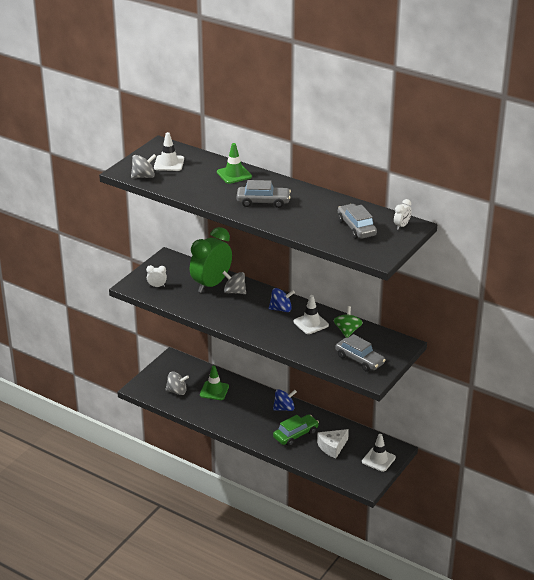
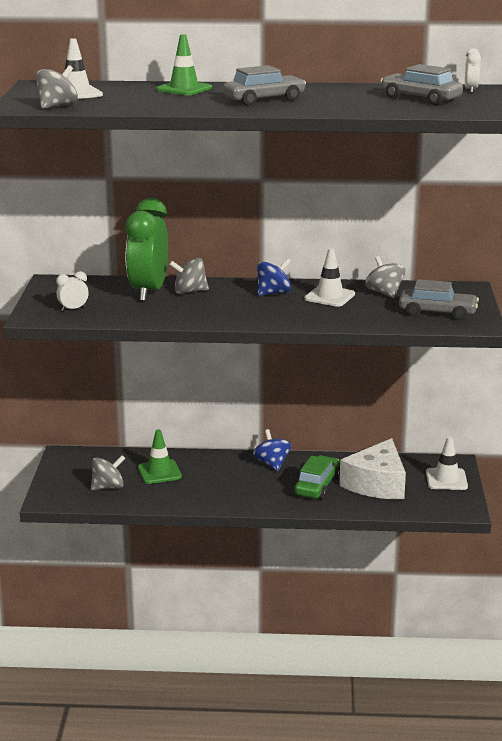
camera: 30 degrees left, 10 degrees down
blue spinning top [273,389,297,411] -> blue spinning top turned 60 degrees counterclockwise [253,429,291,471]
white cheese [317,429,349,458] -> white cheese [339,438,406,499], size x1.53
green spinning top [334,306,363,338] -> grey spinning top [365,256,405,298]

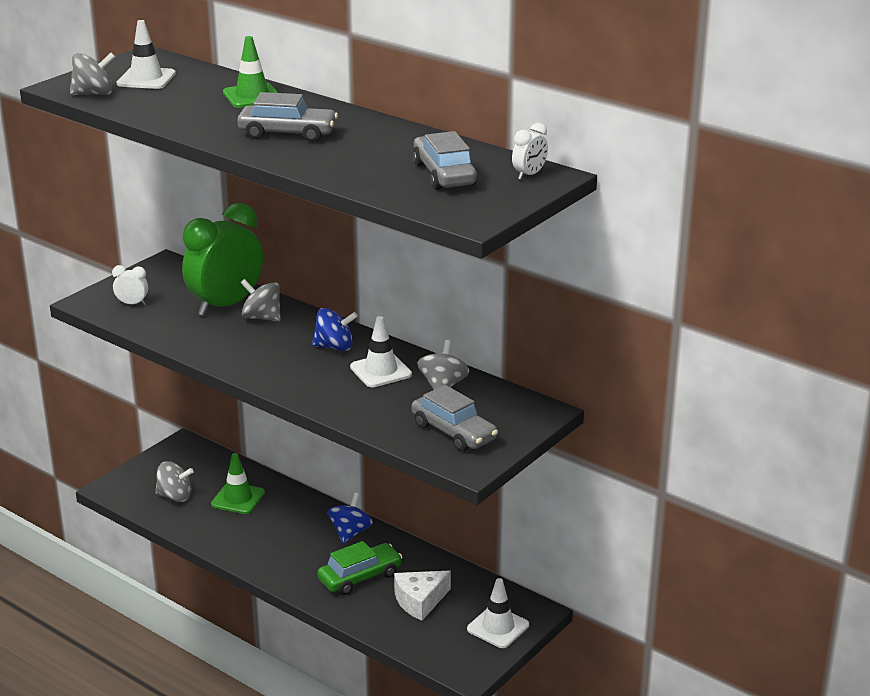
camera: 35 degrees right, 5 degrees up
white cheese [339,438,406,499] -> white cheese [394,571,451,621], size x0.65

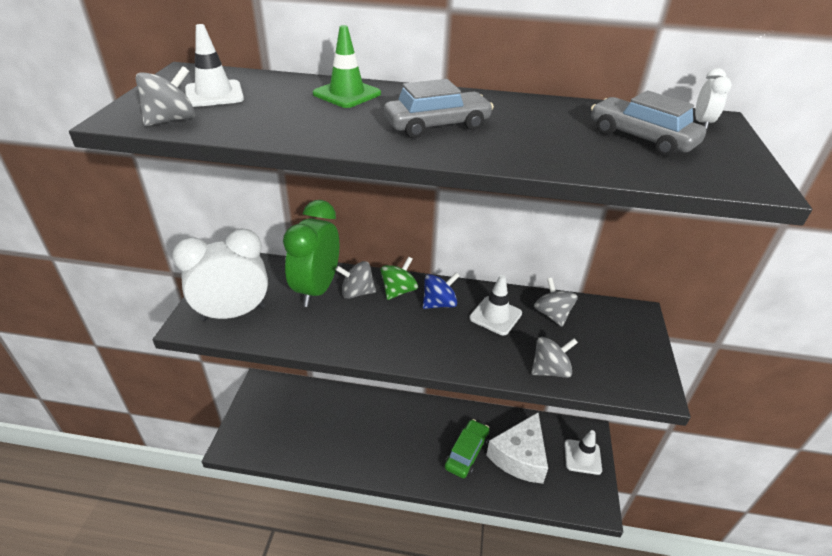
camera: 30 degrees left, 10 degrees up
white clock [112,265,148,305] -> white clock [172,229,268,321], size x2.43
grey spinning top [155,461,194,502] -> grey spinning top moved to [531,337,578,378]
green traffic cone [211,453,265,514] -> none
blue spinning top [328,493,373,544] -> none
white cheese [394,571,451,621] -> white cheese [486,412,548,484], size x1.53
grey car [412,385,498,452] -> none
none -> green spinning top [381,257,418,300]

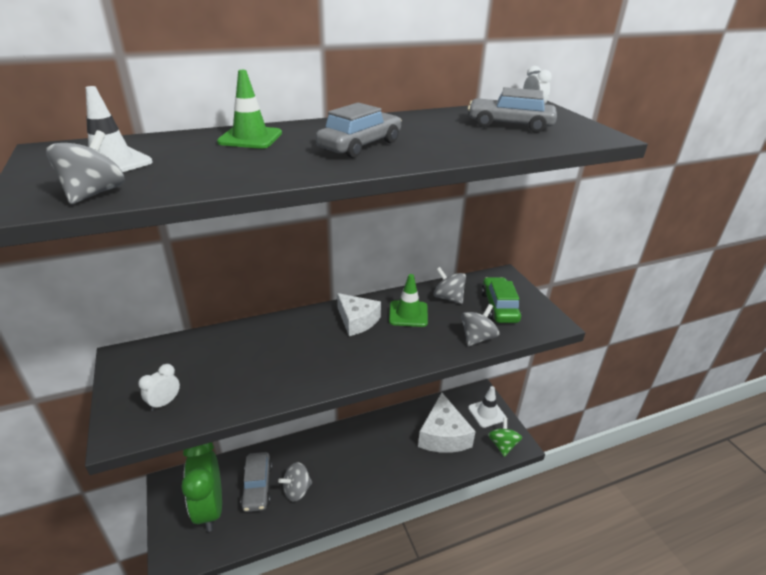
camera: 30 degrees left, 5 degrees down
white clock [172,229,268,321] -> white clock [138,364,180,411], size x0.41
green clock [283,200,339,307] -> green clock moved to [181,442,222,532]
grey spinning top [335,261,376,299] -> grey spinning top moved to [278,462,312,502]
green spinning top [381,257,418,300] -> green spinning top moved to [488,417,522,457]
blue spinning top [423,272,460,309] -> white cheese [337,293,381,336]
green car [445,419,489,478] -> green car moved to [481,277,521,323]
white traffic cone [469,275,522,335] -> green traffic cone [389,274,428,327]
none -> grey car [240,452,272,512]

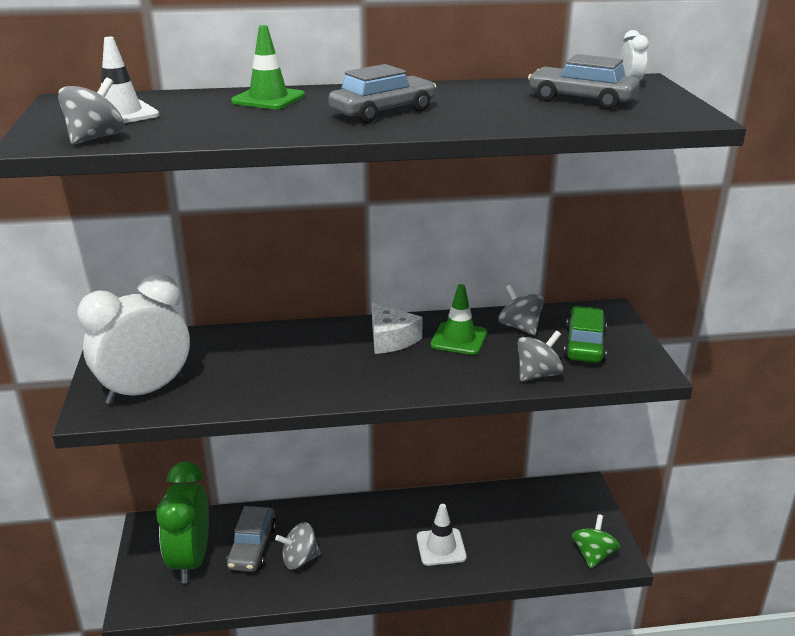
camera: 15 degrees right, 5 degrees down
white clock [138,364,180,411] -> white clock [77,274,190,405], size x2.43
white cheese [418,392,476,453] -> none
white traffic cone [468,386,506,428] -> white traffic cone moved to [417,504,467,566]

